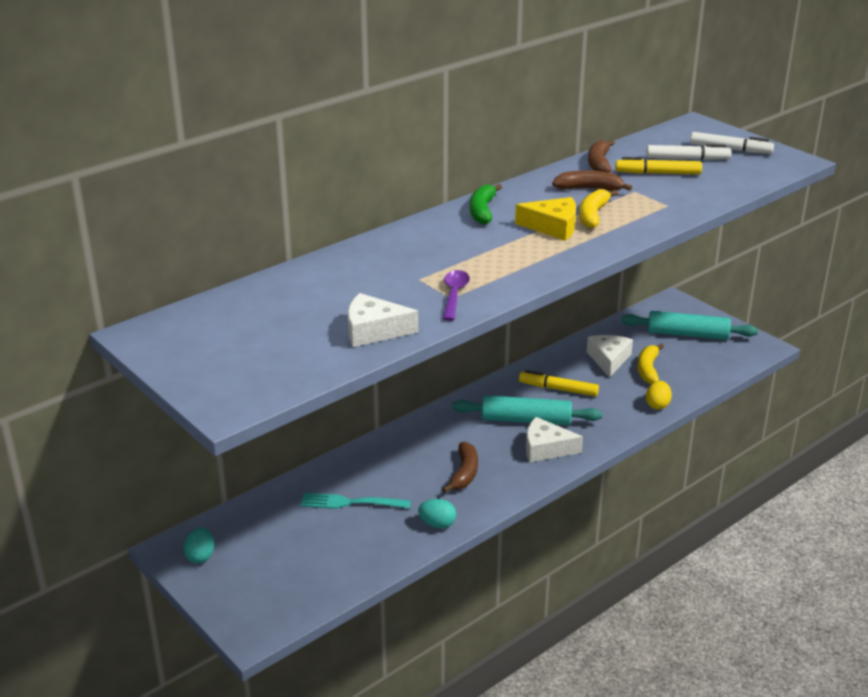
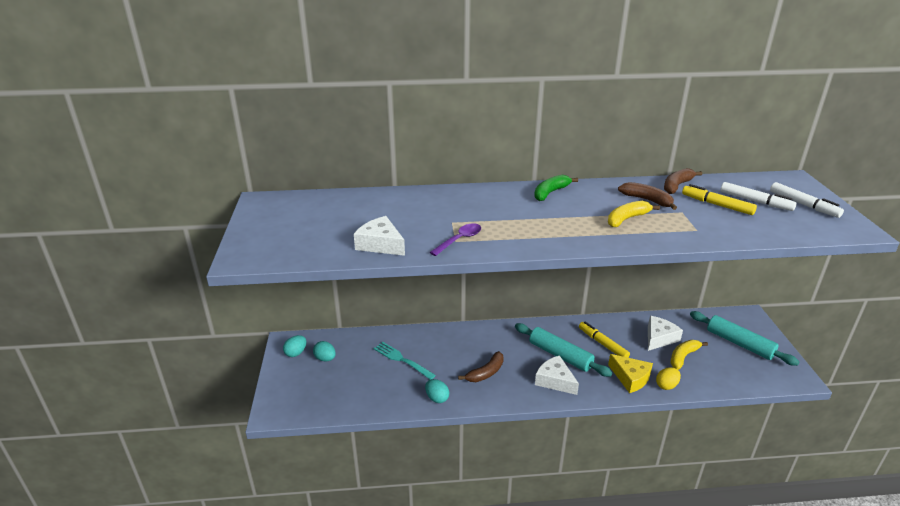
camera: 35 degrees right, 0 degrees up
yellow cheese [515,197,576,241] -> yellow cheese moved to [608,354,653,393]
none -> turquoise egg [313,341,336,361]

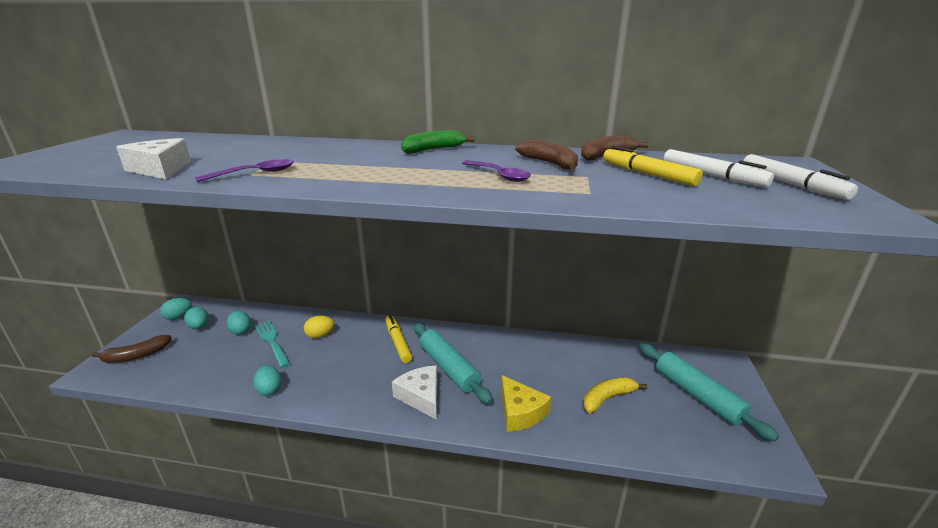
camera: 15 degrees right, 5 degrees down
brown banana [458,351,504,382] -> brown banana moved to [91,335,172,363]
yellow marker [579,322,630,358] -> yellow marker moved to [385,315,412,363]
yellow banana [608,201,660,227] -> purple spoon [462,160,531,182]
white cheese [648,316,683,351] -> none
yellow egg [656,367,681,390] -> yellow egg moved to [304,316,334,338]
none -> turquoise egg [227,311,251,335]

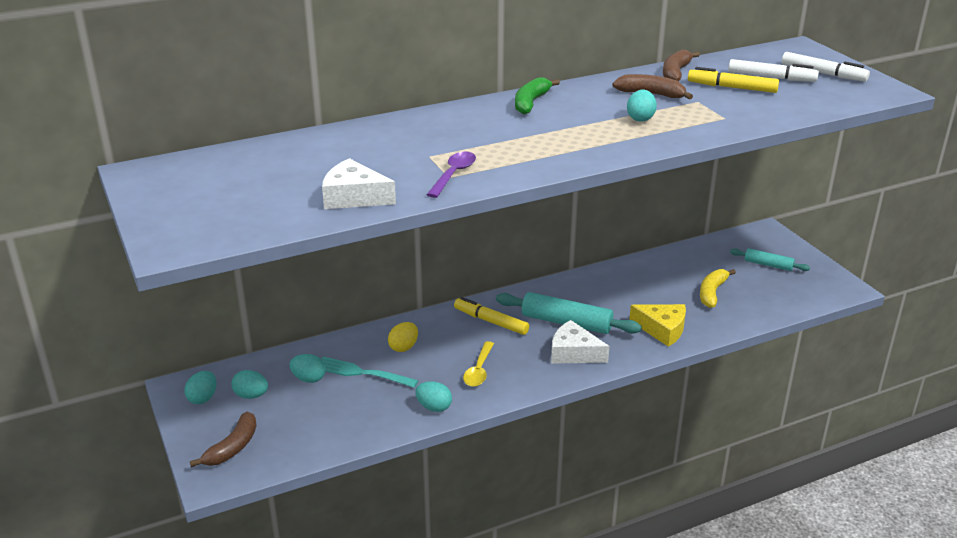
camera: 35 degrees left, 5 degrees up
purple spoon [462,160,531,182] -> turquoise egg [627,90,657,122]
turquoise rolling pin [639,343,779,442] -> turquoise rolling pin [730,248,810,271], size x0.57
none -> yellow spoon [463,341,494,387]

